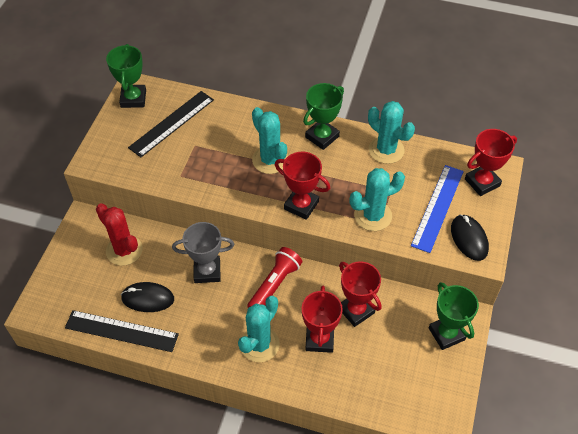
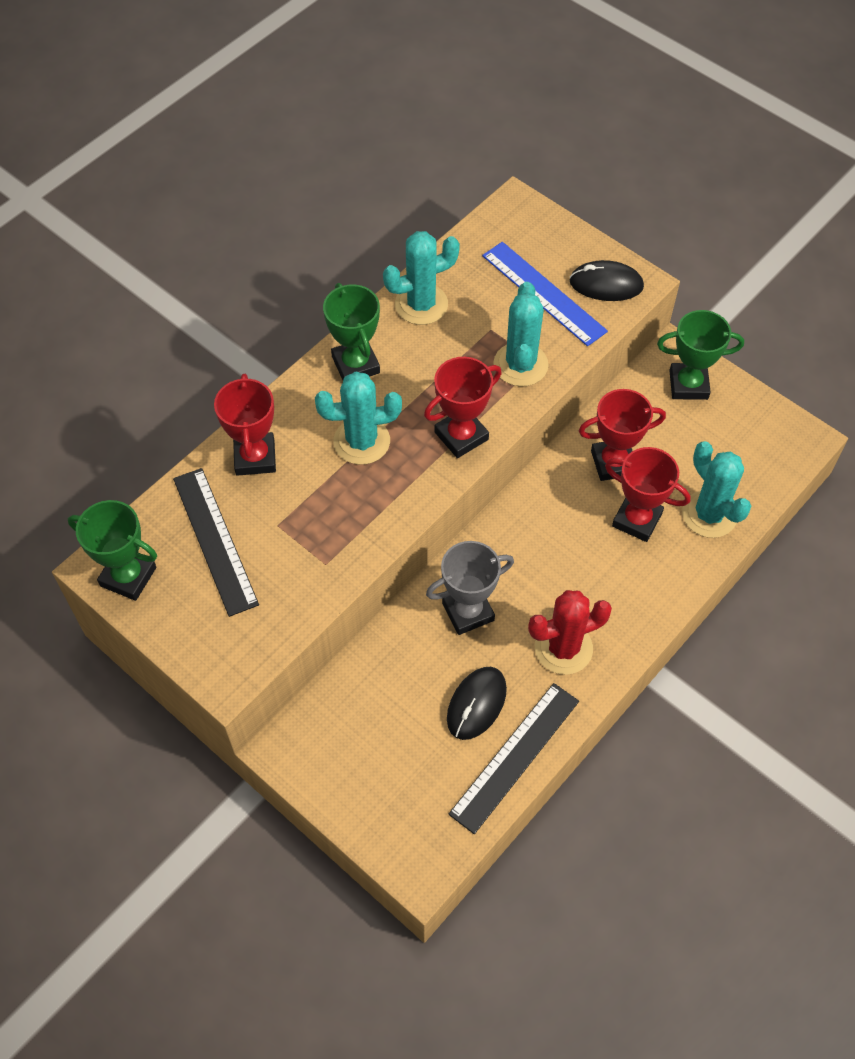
camera: 65 degrees left, 5 degrees up
red cactus [96,203,143,266] -> red cactus moved to [528,590,612,675]
grey trophy [172,222,234,283] -> grey trophy turned 45 degrees clockwise [426,541,514,635]
turquoise cactus [238,296,280,362] -> turquoise cactus moved to [682,441,751,538]
red flashlight [247,247,302,308] -> none
red trophy [465,129,517,196] -> red trophy moved to [214,374,276,476]

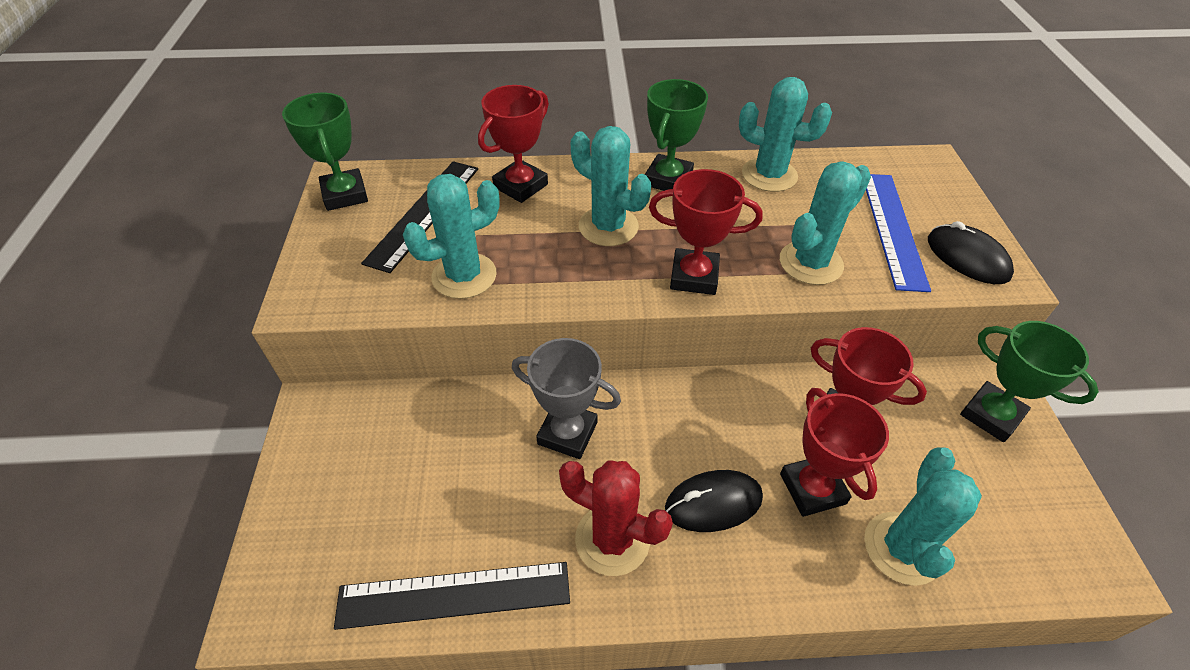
camera: 45 degrees right, 10 degrees down
black mouse [447,667,507,740] -> black mouse moved to [665,470,763,532]
none -> turquoise cactus [403,174,500,299]

